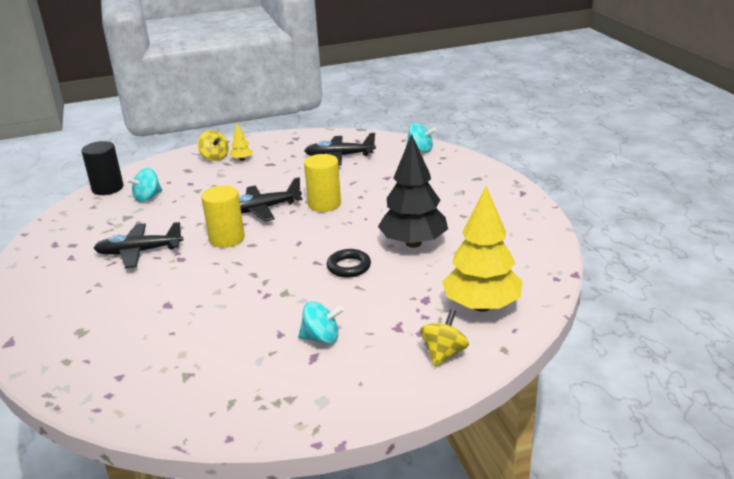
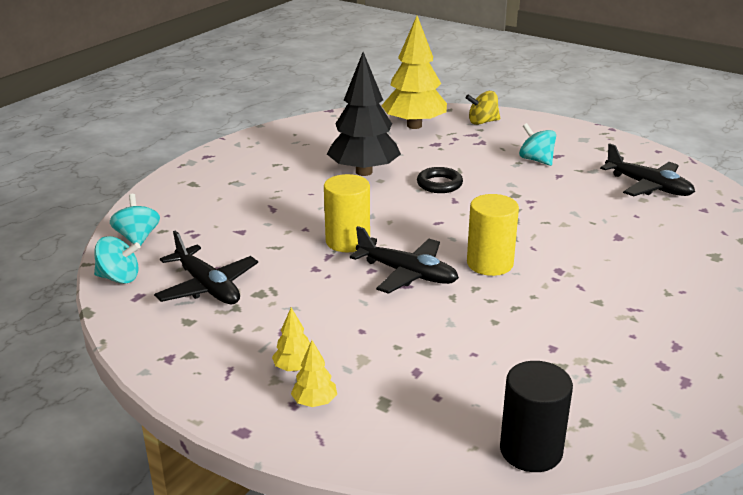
camera: 130 degrees left, 0 degrees up
black plane [93,222,183,268] -> black plane moved to [600,143,695,197]
turquoise spinning top [126,168,162,202] -> turquoise spinning top moved to [94,236,140,284]
yellow spinning top [197,130,229,161] -> yellow tree [291,340,337,407]

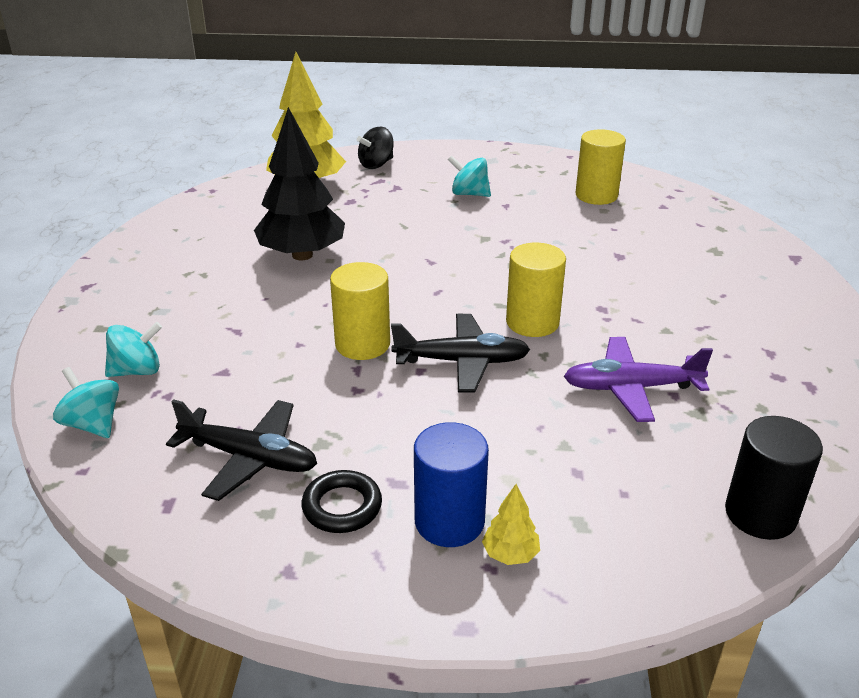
camera: 30 degrees left, 5 degrees up
turquoise spinning top [94,236,140,284] -> turquoise spinning top moved to [105,322,162,377]
yellow tree [272,307,310,371] -> blue cylinder [414,422,489,547]
black ring [417,167,463,193] -> black ring moved to [301,470,382,533]
yellow spinning top [465,91,500,125] -> black spinning top [357,127,394,169]
black plane [600,143,695,197] -> yellow cylinder [575,129,626,205]
none -> purple plane [564,337,713,422]

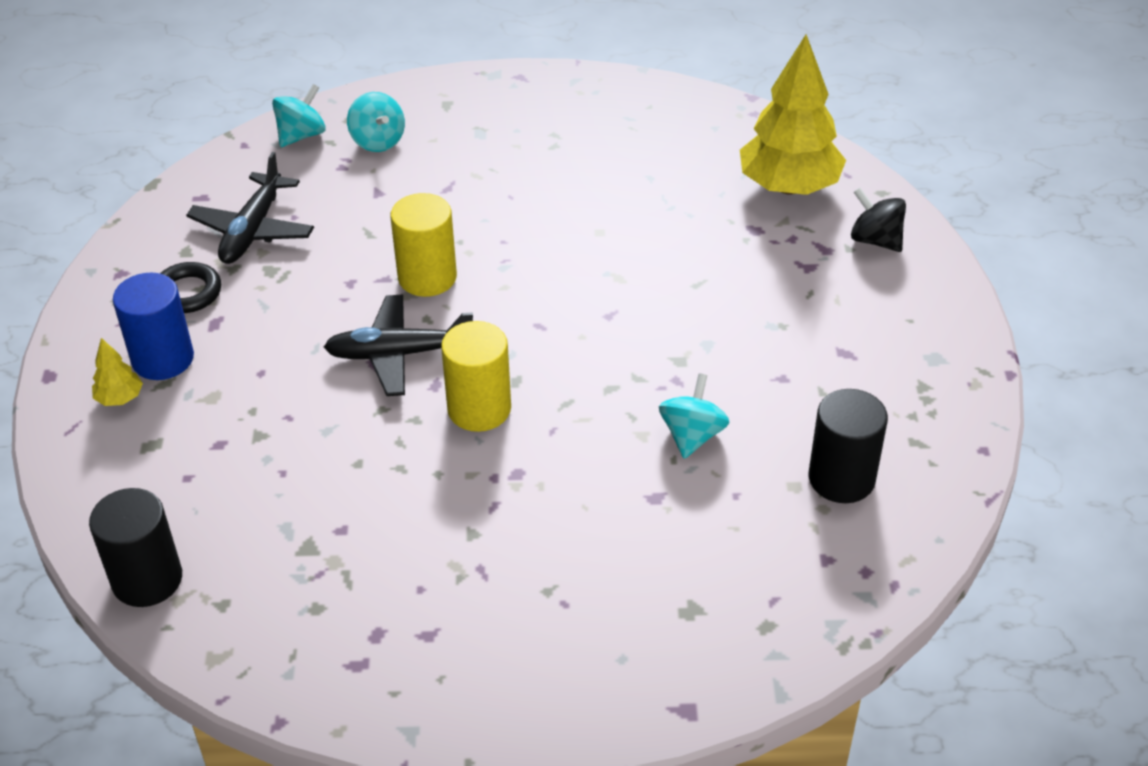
camera: 85 degrees right, 10 degrees up
black tree [254,107,345,260] -> none
black plane [391,314,530,392] -> black plane turned 90 degrees clockwise [324,295,473,396]
turquoise spinning top [448,155,491,197] -> turquoise spinning top moved to [659,373,729,459]
purple plane [564,337,713,422] -> none
yellow cylinder [575,129,626,205] -> black cylinder [809,389,888,503]

